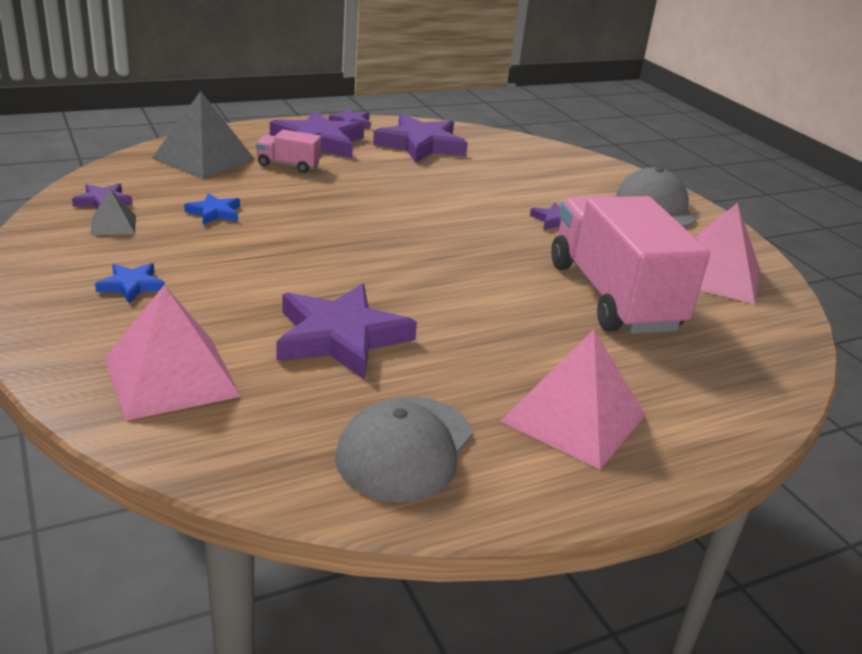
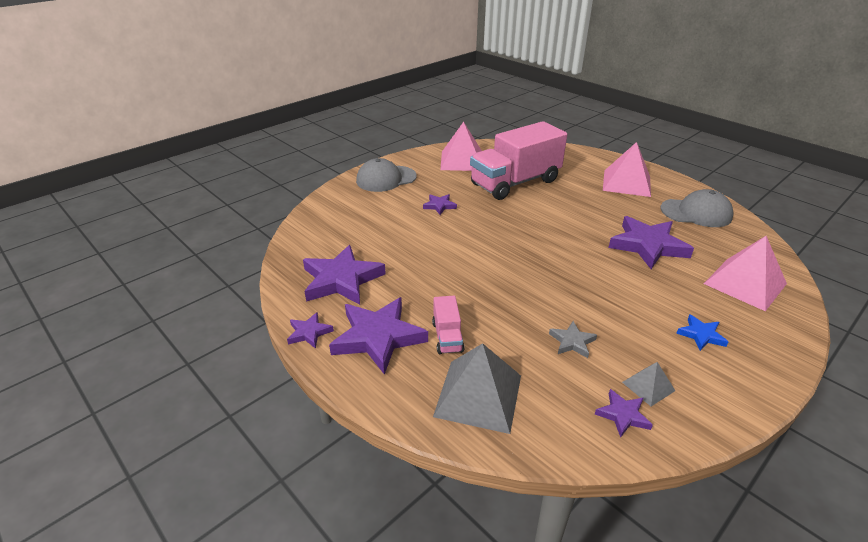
camera: 105 degrees left, 5 degrees up
blue star [184,193,240,225] -> grey star [549,321,597,358]

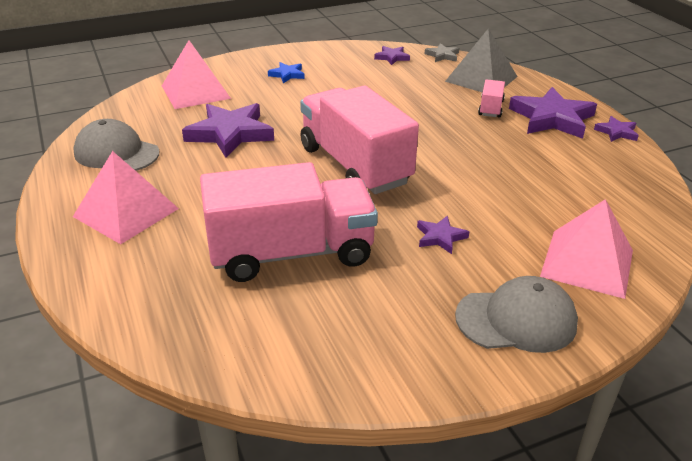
camera: 160 degrees left, 0 degrees up
purple star [303,245,386,305] -> none
pink pyramid [440,122,482,171] -> pink pyramid moved to [540,199,633,299]
grey star [549,321,597,358] -> grey star moved to [425,43,459,62]
grey pyramid [622,362,675,406] -> none
none -> pink truck [300,86,419,194]

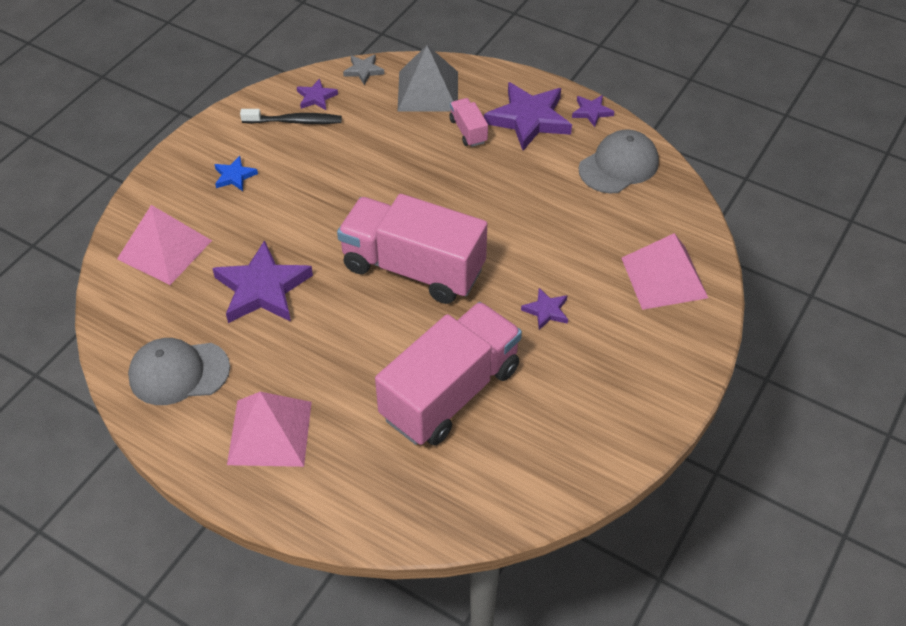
camera: 35 degrees left, 15 degrees up
grey cap [455,276,578,353] -> grey cap moved to [579,130,659,193]
none -> black toothbrush [240,109,342,124]

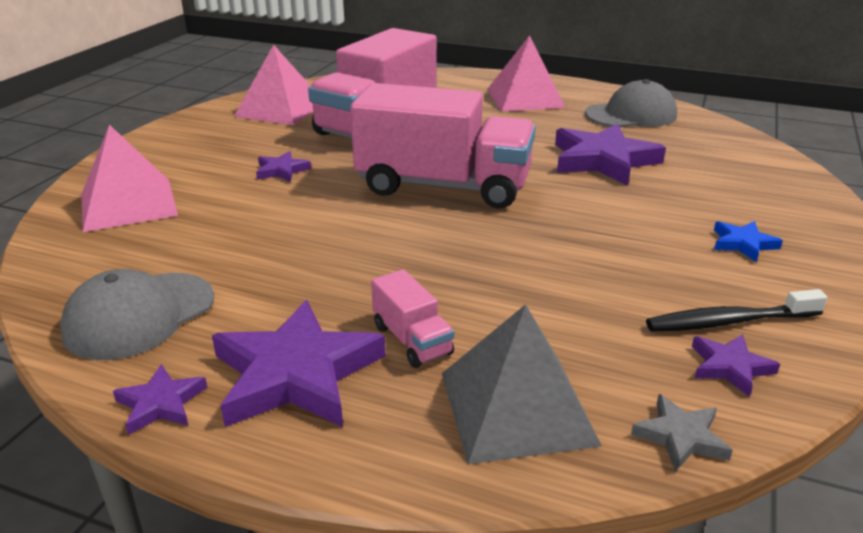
camera: 170 degrees right, 20 degrees down
pink pyramid [117,205,212,285] -> pink pyramid moved to [234,44,313,125]

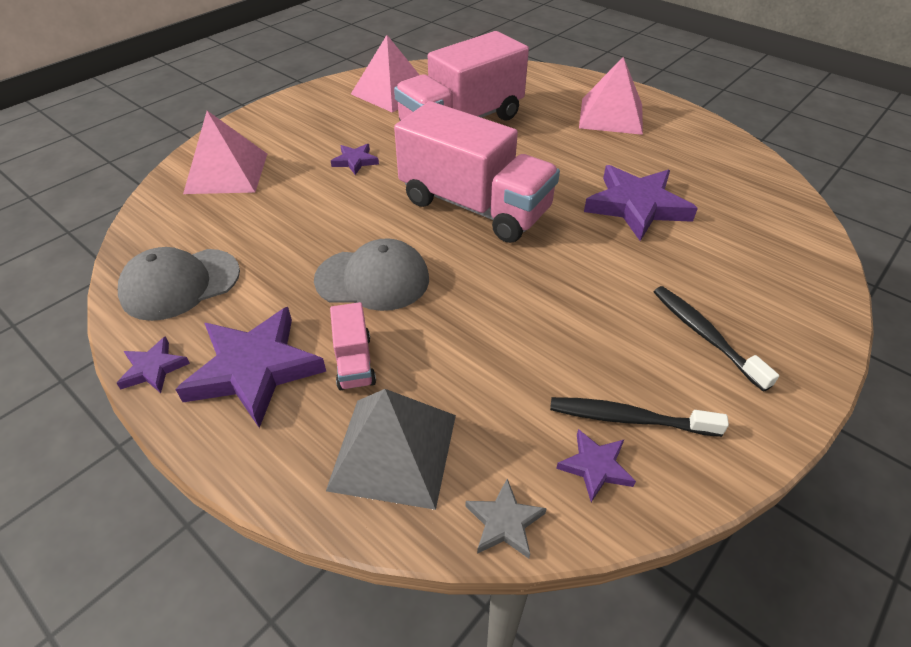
camera: 20 degrees right, 15 degrees up
grey cap [585,79,677,127] -> grey cap moved to [314,238,429,311]
blue star [714,221,783,262] -> black toothbrush [654,286,779,392]

